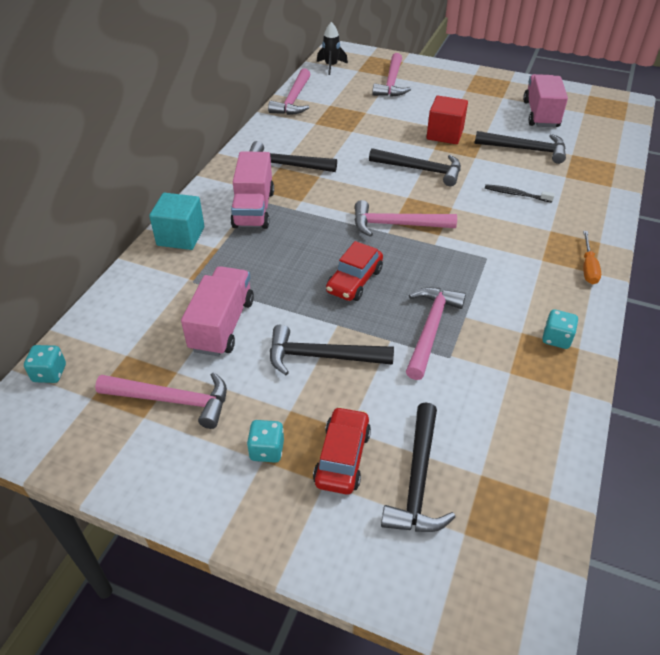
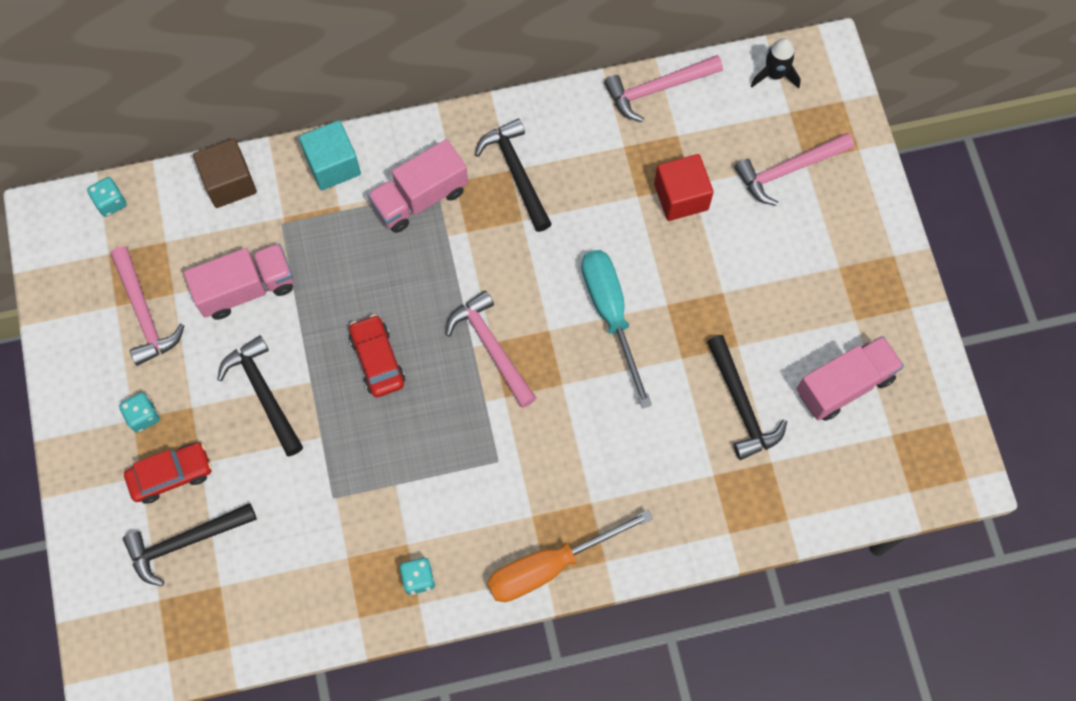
camera: 55 degrees right, 25 degrees up
red car [326,241,383,301] -> red car turned 75 degrees clockwise [349,314,405,397]
black hammer [369,148,461,186] -> turquoise screwdriver [581,250,652,408]
pink hammer [406,287,466,380] -> none
red cube [427,96,468,144] -> red cube moved to [654,154,714,221]
black toothbrush [485,184,555,203] -> none
orange screwdriver [583,231,601,284] -> orange screwdriver [487,509,653,602], size x1.91
none -> brown cube [193,139,257,208]

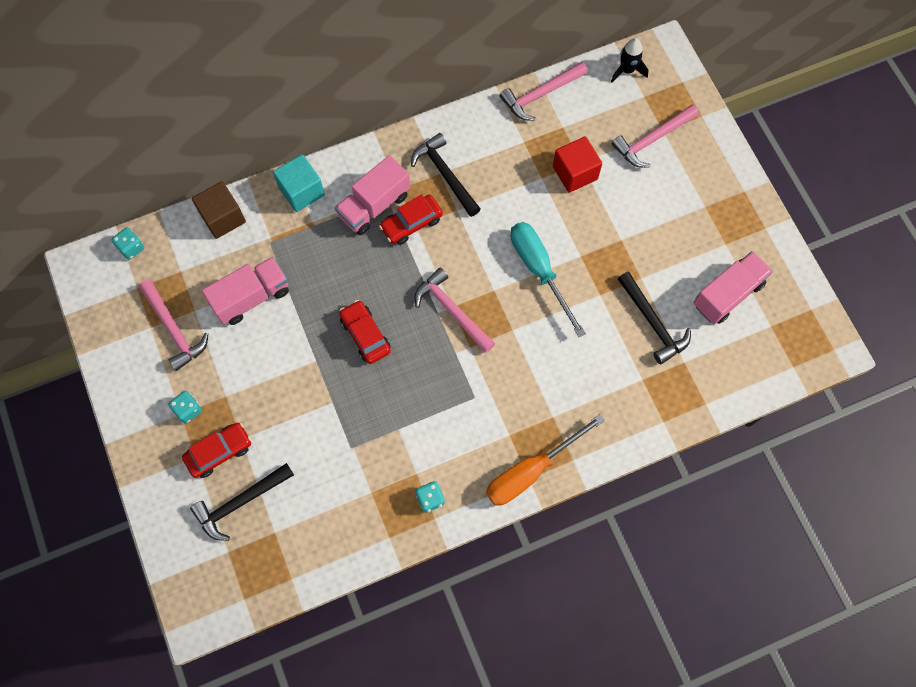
camera: 10 degrees left, 0 degrees up
black hammer [217,335,303,456] -> none
none -> red car [379,195,443,245]

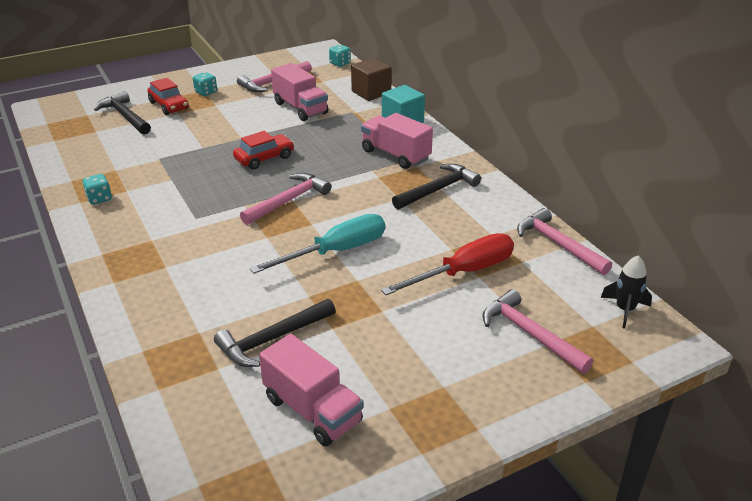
camera: 85 degrees right, 35 degrees down
red car [379,195,443,245] -> none
orange screwdriver [486,414,605,506] -> none
red cube [553,136,602,193] -> red screwdriver [381,233,514,295]

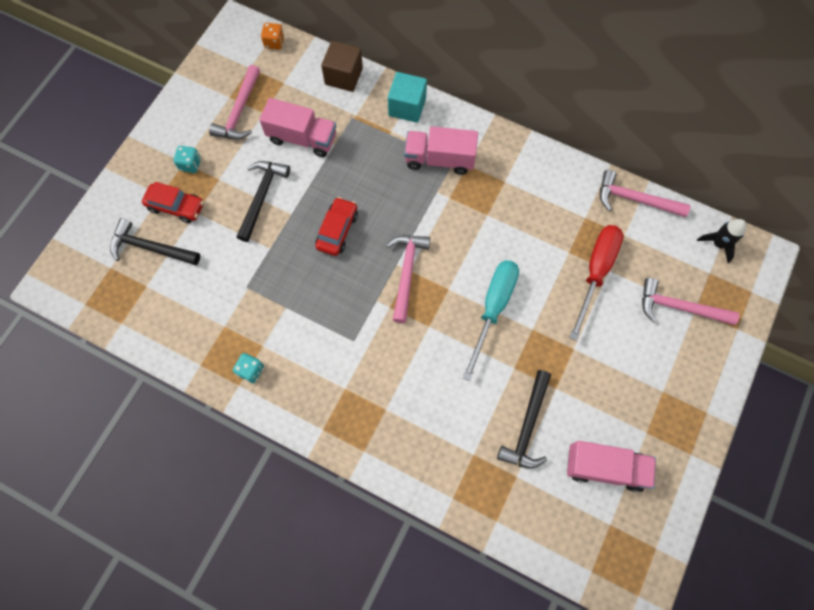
camera: 35 degrees left, 35 degrees up
turquoise dice [329,44,351,67] -> orange dice [261,23,284,50]
black hammer [392,164,481,210] -> black hammer moved to [237,161,290,242]

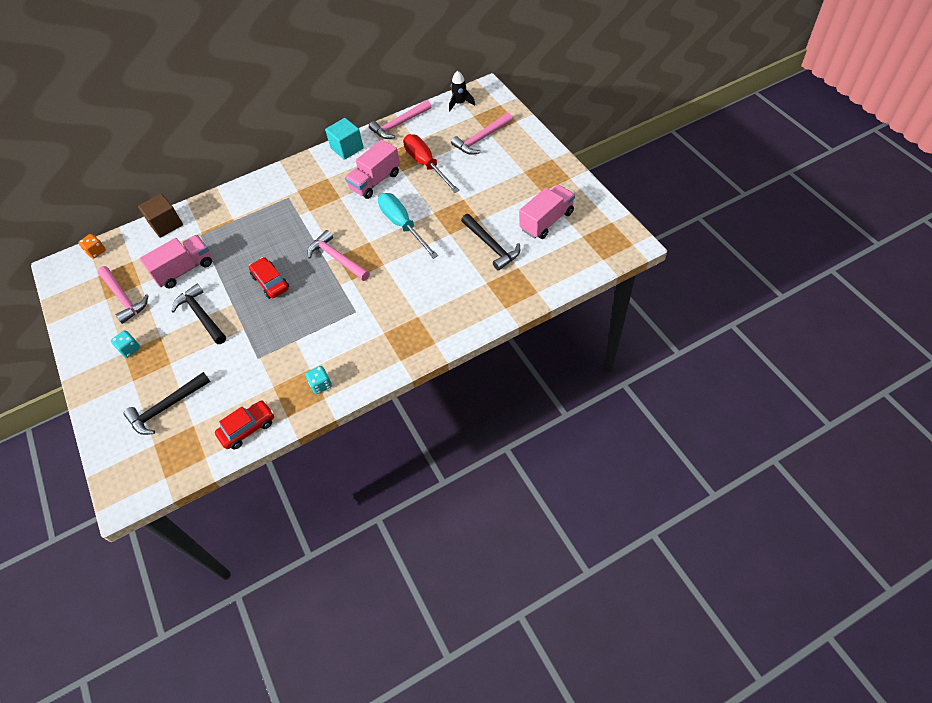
camera: 50 degrees left, 15 degrees down
red car [142,182,204,223] -> red car moved to [215,400,274,449]
turquoise cube [388,72,427,123] -> turquoise cube moved to [325,118,364,160]
pink truck [404,126,478,175] -> pink truck moved to [345,140,400,199]

